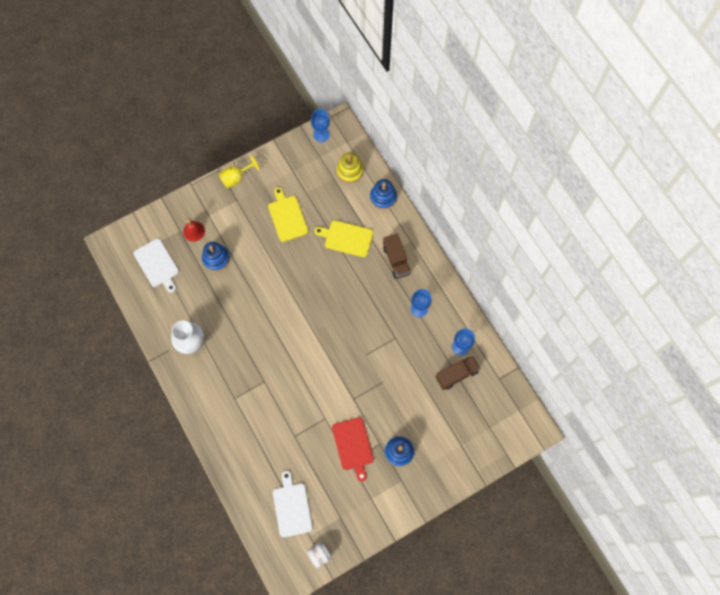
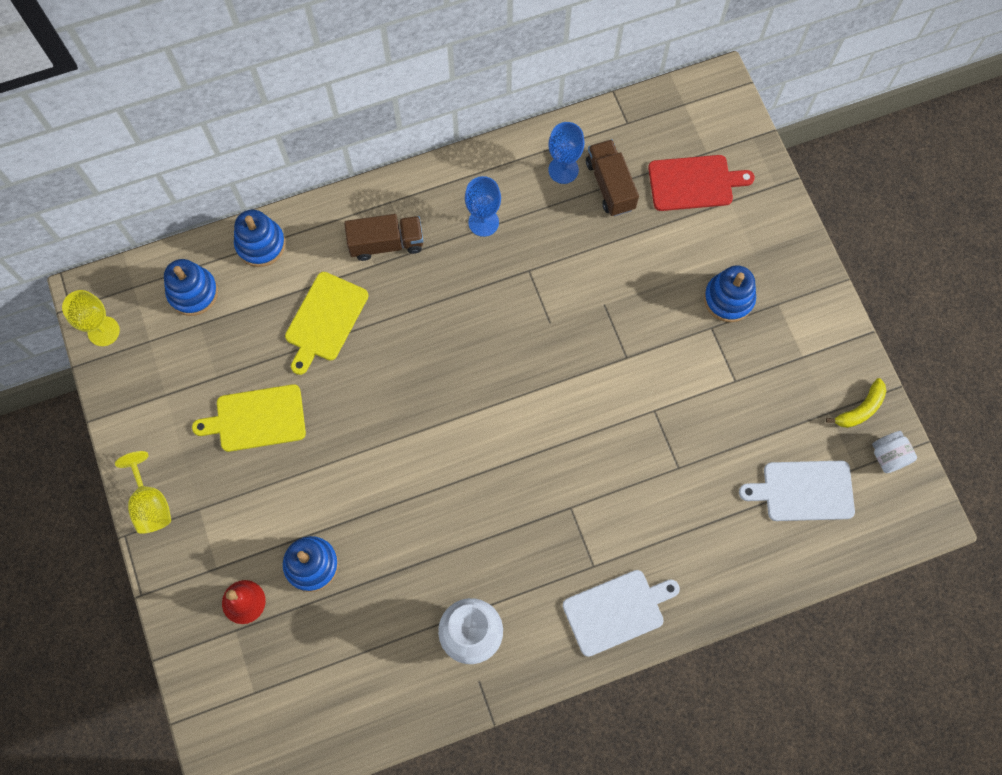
camera: 80 degrees left, 0 degrees up
white cutting board [133,238,179,293] -> white cutting board moved to [563,570,680,657]
blue goblet [311,109,330,142] -> yellow goblet [62,290,120,346]
red cutting board [332,417,374,482] -> red cutting board moved to [648,155,755,211]
yellow stacking toy [337,152,363,183] -> blue stacking toy [164,259,218,316]
none -> yellow banana [826,378,886,428]

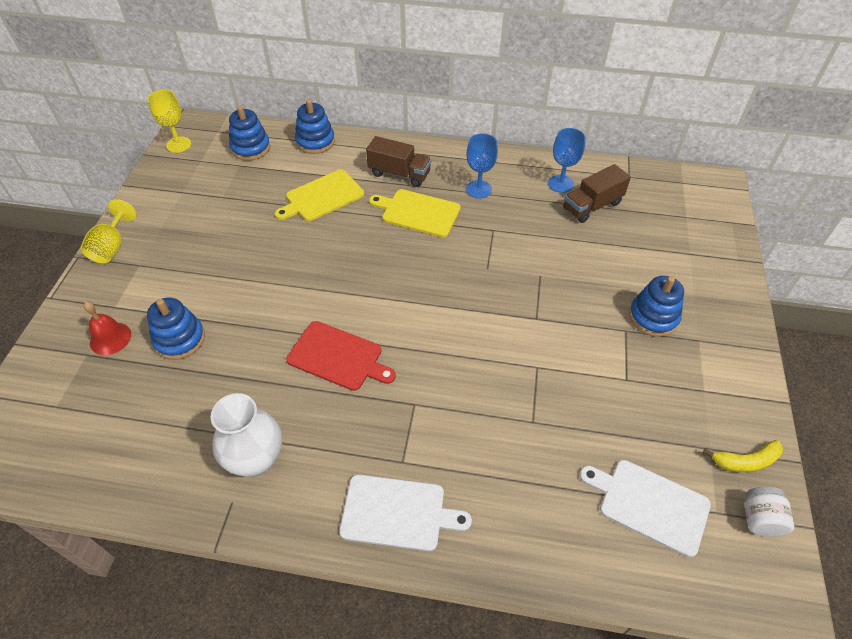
camera: 30 degrees right, 20 degrees down
yellow cutting board [192,384,306,452] -> yellow cutting board moved to [369,189,461,237]
brown truck [586,139,639,216] -> brown truck turned 135 degrees counterclockwise [563,164,631,223]
red cutting board [648,155,755,211] -> red cutting board moved to [286,321,396,391]

